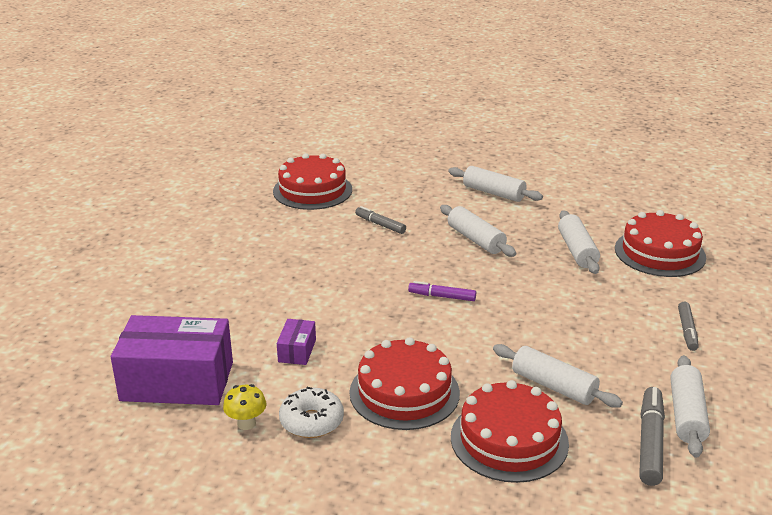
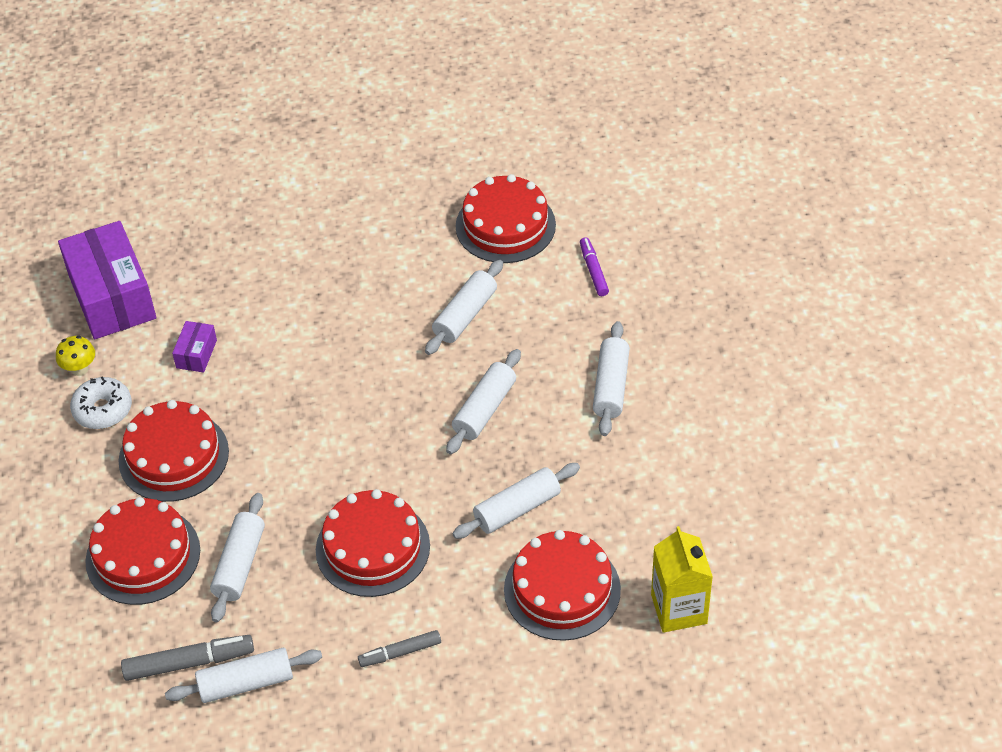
camera: 65 degrees right, 20 degrees up
purple box [277,319,316,365] -> purple box turned 60 degrees counterclockwise [172,321,217,372]
grey marker [355,206,406,234] -> white rolling pin [425,260,503,355]
purple marker [408,281,476,301] -> purple marker moved to [580,237,609,296]
none -> red cake [316,489,430,597]
none -> yellow carton [651,526,713,633]

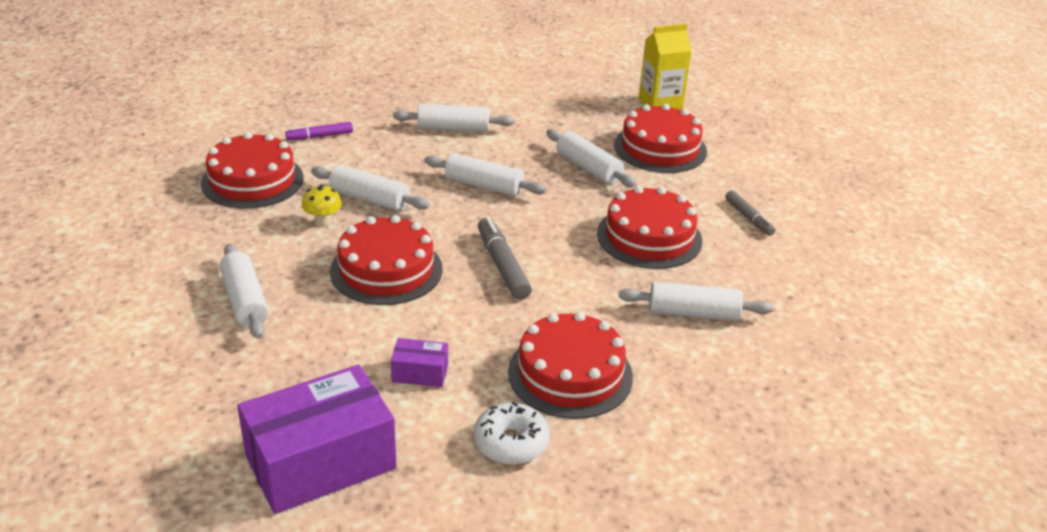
camera: 100 degrees left, 15 degrees down
yellow mushroom [56,336,95,376] -> yellow mushroom moved to [302,184,342,228]
red cake [85,497,200,605] -> red cake moved to [330,215,443,305]
grey marker [121,635,254,681] -> grey marker moved to [478,217,532,300]
white rolling pin [165,648,322,703] -> white rolling pin moved to [220,243,269,339]

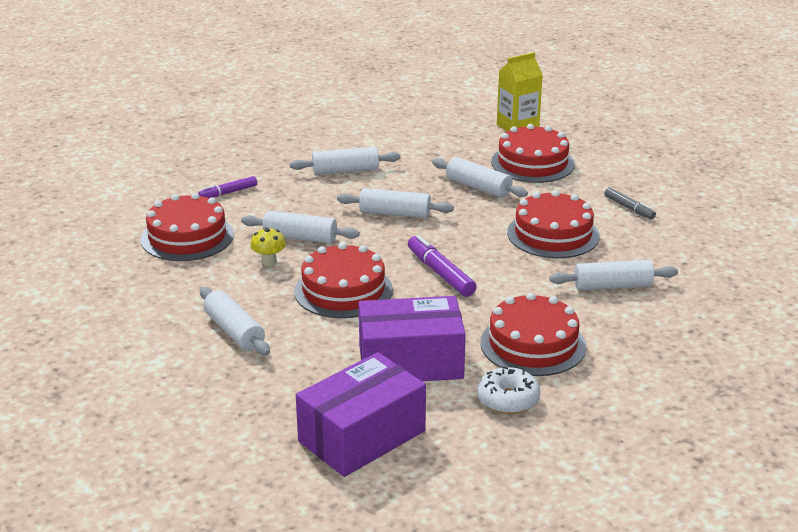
camera: 10 degrees left, 5 degrees down
purple box [391,338,448,387] -> purple box [359,296,466,381], size x2.25
grey marker [478,217,532,300] -> purple marker [408,235,477,297]

